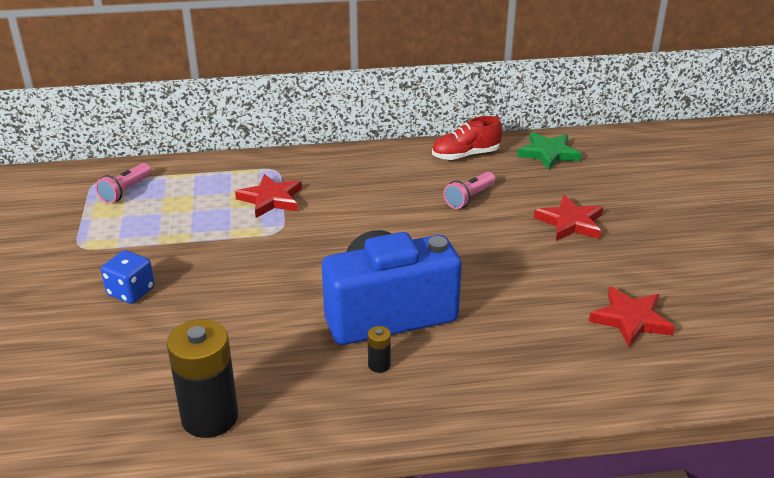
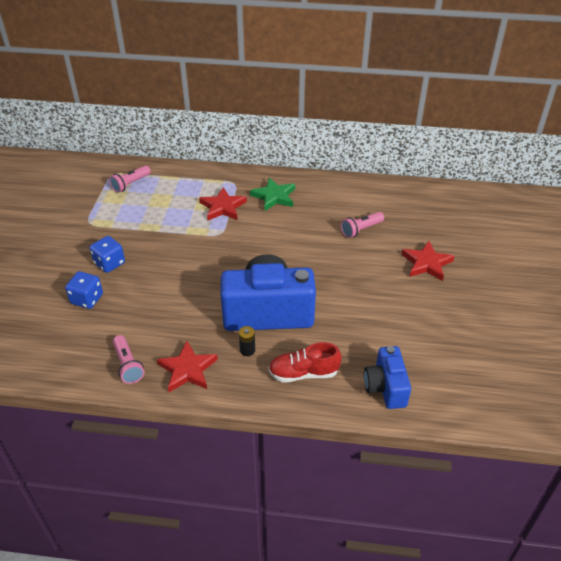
camera: 15 degrees right, 10 degrees up
black battery [166,319,238,438] -> pink flashlight [113,335,145,384]
red shoe [432,116,502,160] -> red shoe moved to [268,342,342,382]
green star [517,132,582,170] -> green star moved to [250,177,295,211]
red star [589,287,675,347] -> red star moved to [157,341,218,392]
none -> blue dice [65,271,103,309]
none -> blue camera [364,346,411,409]

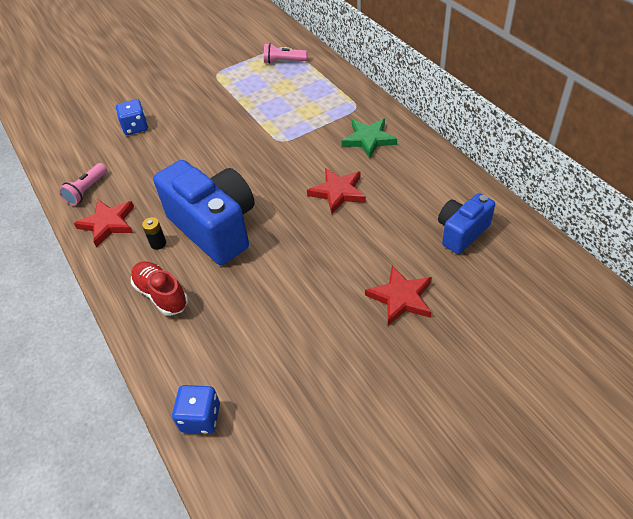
camera: 55 degrees right, 5 degrees up
blue dice [90,236,125,273] -> blue dice moved to [172,385,220,434]
red star [199,187,247,220] -> red star moved to [307,168,366,214]
pink flashlight [341,212,384,238] -> none
blue camera [364,346,411,409] -> blue camera moved to [438,193,495,254]

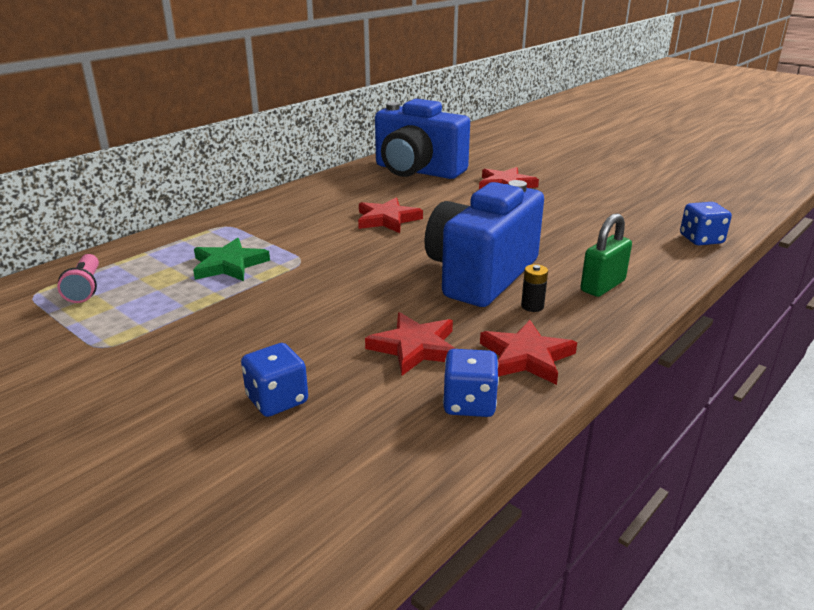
camera: 110 degrees left, 20 degrees down
pink flashlight [59,163,107,206] -> blue dice [443,349,499,417]
red shoe [131,261,188,316] -> green padlock [580,213,632,297]
green star [342,119,397,158] -> green star moved to [193,238,270,281]
blue camera [438,193,495,254] -> blue camera [375,99,470,179], size x1.82
none -> red star [365,312,455,376]

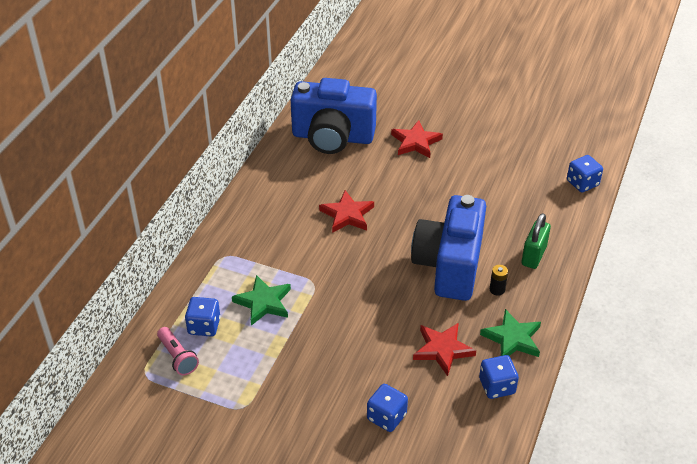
camera: 20 degrees left, 15 degrees up
red star [480,320,577,385] -> green star [480,309,541,357]
none -> blue dice [185,297,221,337]

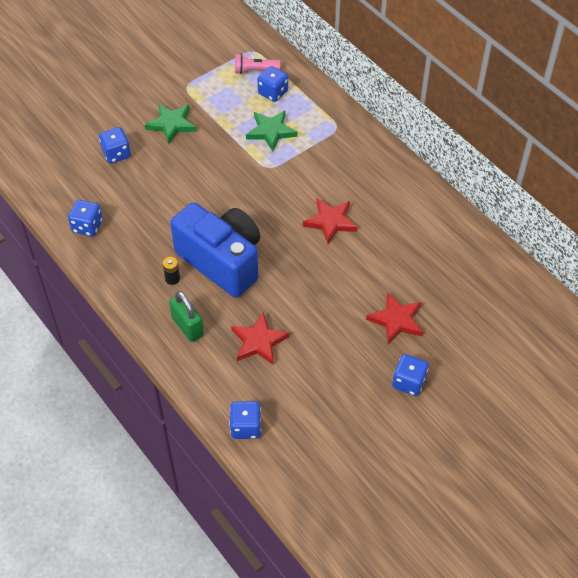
camera: 120 degrees right, 10 degrees up
blue camera [291,78,377,154] -> none
red star [413,323,476,376] -> red star moved to [231,312,290,365]
green star [480,309,541,357] -> green star moved to [145,104,196,144]
none -> blue dice [392,354,429,396]

